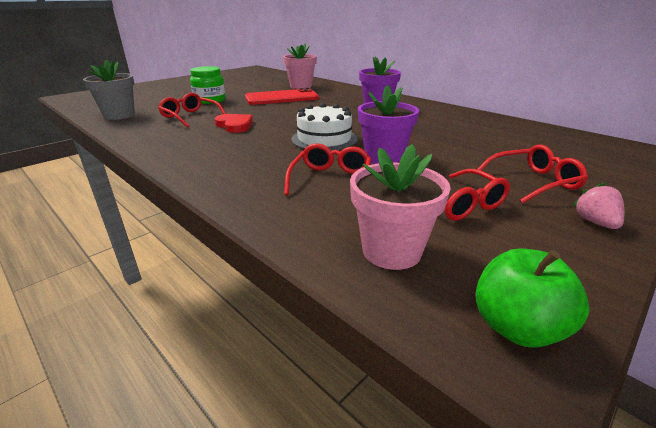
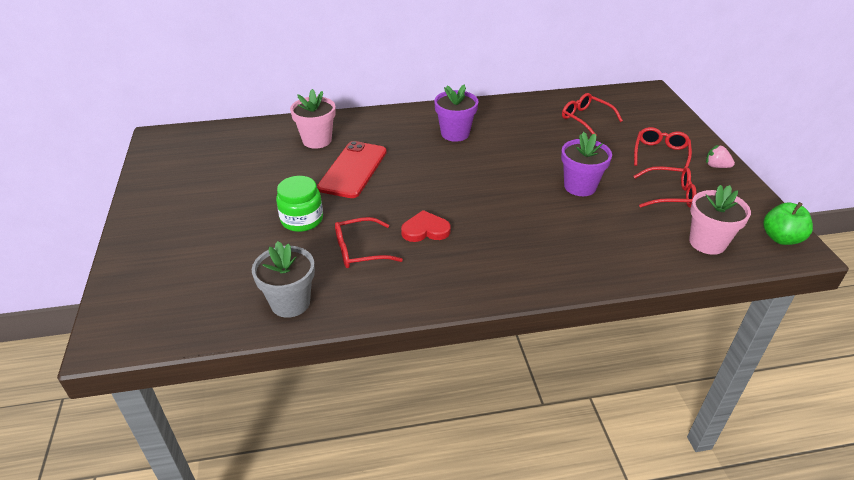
camera: 55 degrees left, 10 degrees up
red glasses [284,144,371,195] -> red glasses moved to [562,93,623,136]
white cake [291,103,358,151] -> none

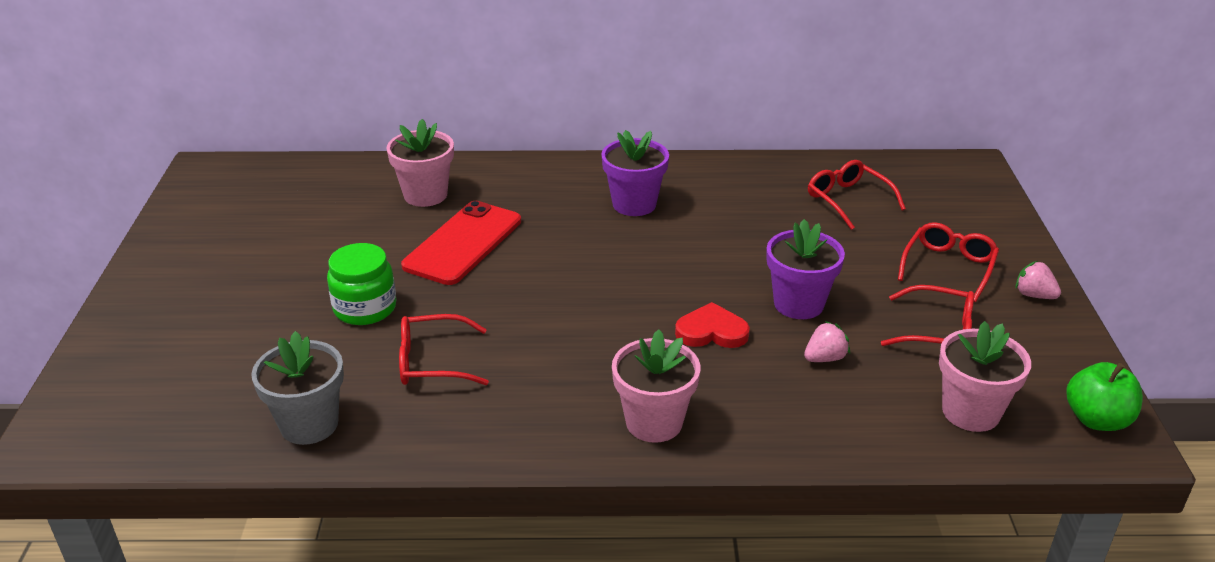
camera: 10 degrees right, 5 degrees down
red heart [401,210,451,242] -> red heart moved to [675,302,750,348]
none -> pink flower pot [612,329,701,443]
none -> pink strawberry [804,321,850,362]

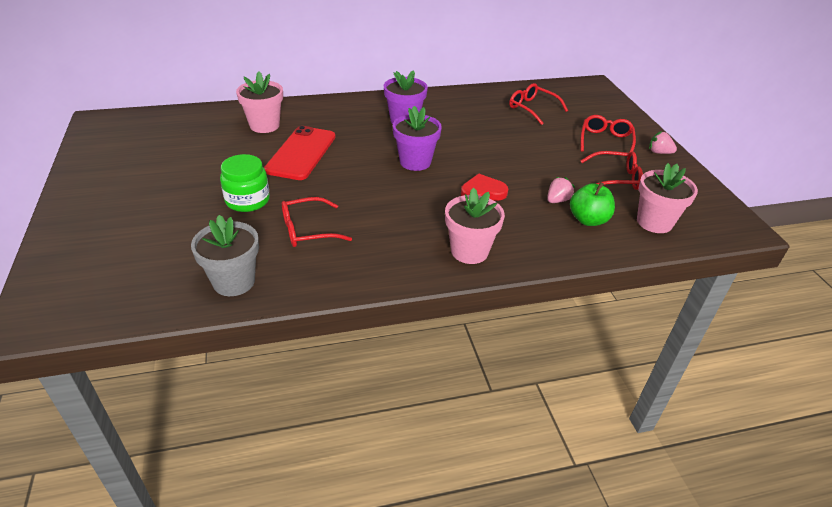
camera: 15 degrees left, 5 degrees up
purple flower pot [767,219,845,319] -> purple flower pot moved to [393,106,442,171]
green apple [1066,362,1143,431] -> green apple moved to [570,182,615,226]

